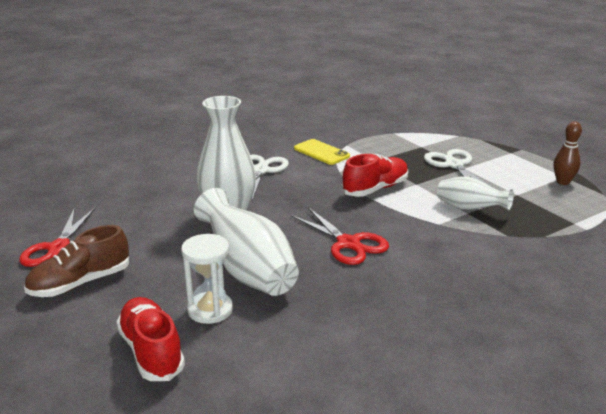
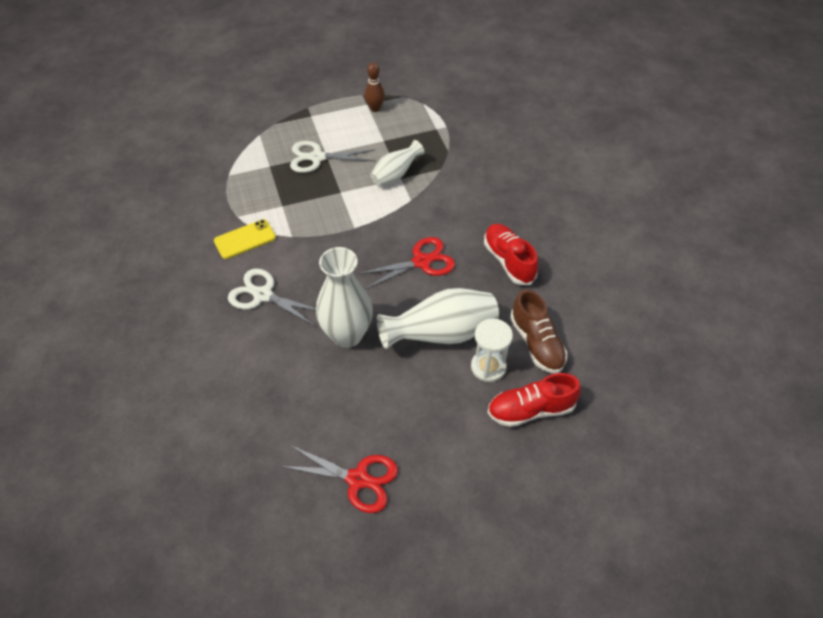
camera: 75 degrees left, 25 degrees up
brown shoe [24,225,129,297] -> brown shoe moved to [510,290,567,373]
red shoe [342,154,408,197] -> red shoe moved to [484,224,538,285]

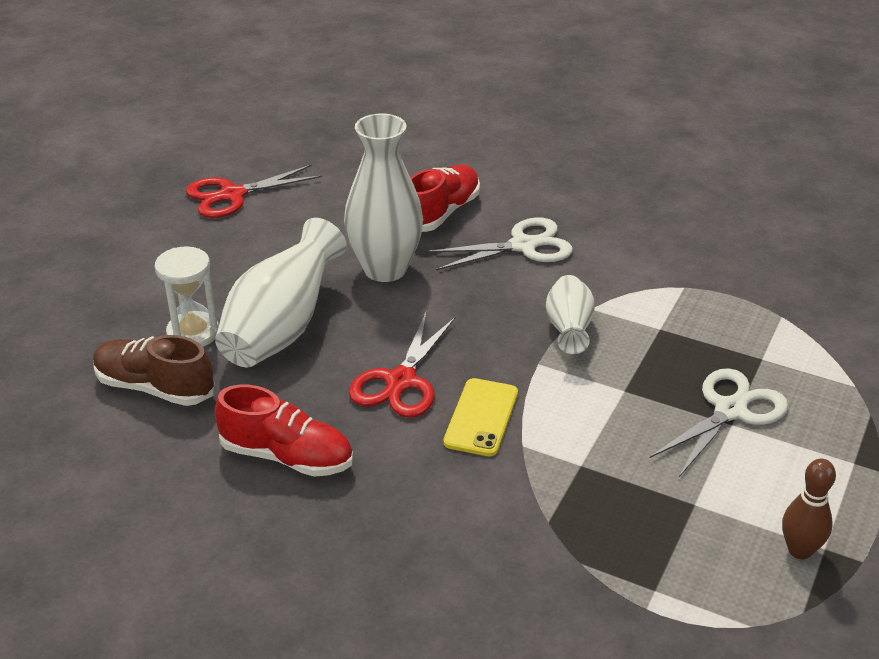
camera: 135 degrees right, 15 degrees down
yellow phone [214,219,276,259] -> yellow phone moved to [443,378,518,457]
white vase [370,140,425,186] -> white vase moved to [546,275,595,354]
red shoe [487,373,581,427] -> red shoe moved to [410,165,480,232]

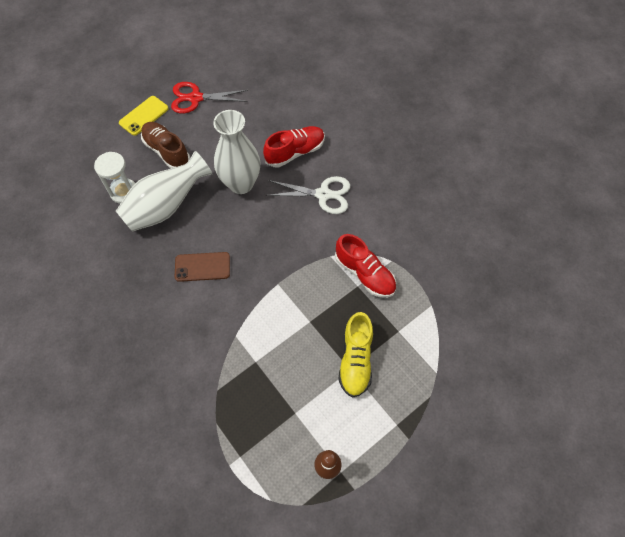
camera: 25 degrees right, 25 degrees up
brown shoe [93,335,214,406] -> brown shoe moved to [141,122,190,169]
red shoe [214,385,353,477] -> red shoe moved to [335,234,396,298]
red scissors [349,313,456,418] -> brown phone [175,252,230,282]
yellow phone [443,378,518,457] -> yellow phone moved to [119,96,169,136]
white vase [546,275,595,354] -> none
white scissors [650,368,788,477] -> yellow shoe [338,312,373,398]

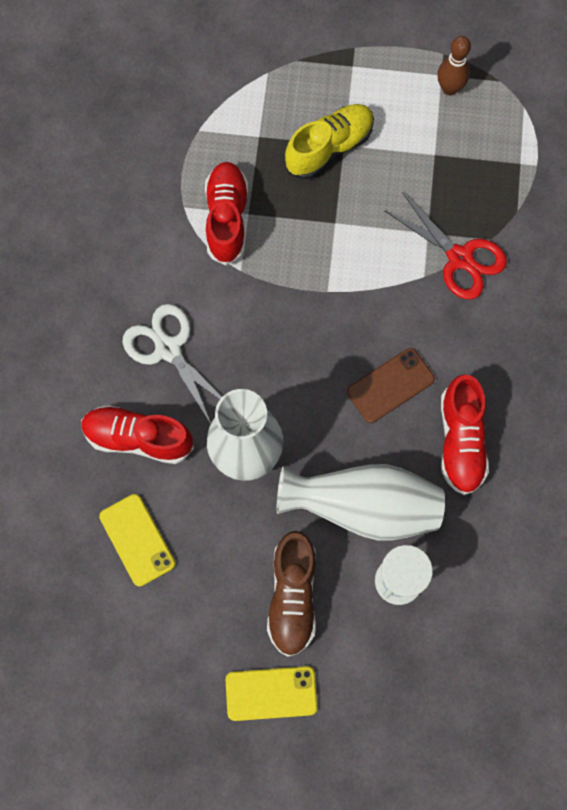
camera: 135 degrees left, 10 degrees up
red scissors [171,82,248,113] -> red scissors moved to [384,192,507,299]
brown phone [175,252,230,282] -> brown phone turned 75 degrees counterclockwise [347,348,435,423]
none -> yellow phone [99,494,175,587]
none -> red shoe [441,374,489,495]

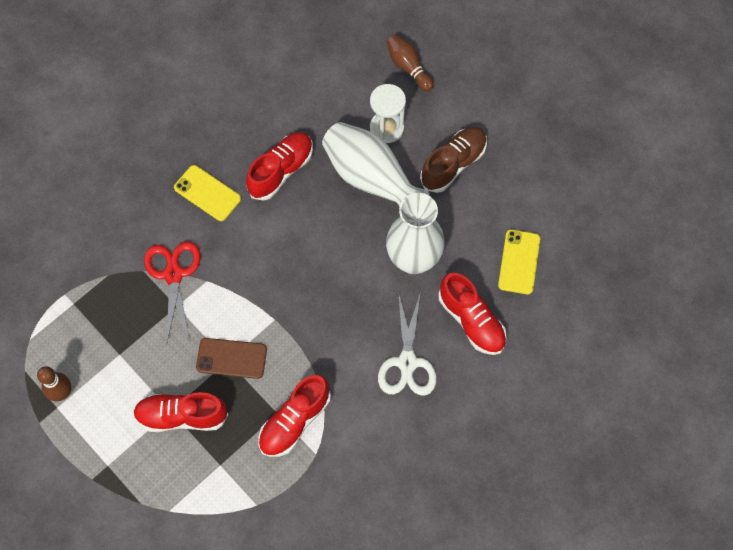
camera: 140 degrees left, 5 degrees down
yellow phone [226,666,317,721] -> yellow phone moved to [174,165,241,221]
yellow shoe [285,104,374,180] -> red shoe [133,392,229,432]
brown phone [347,348,435,423] -> brown phone moved to [196,338,267,379]
none -> brown bowling pin [386,35,434,92]

